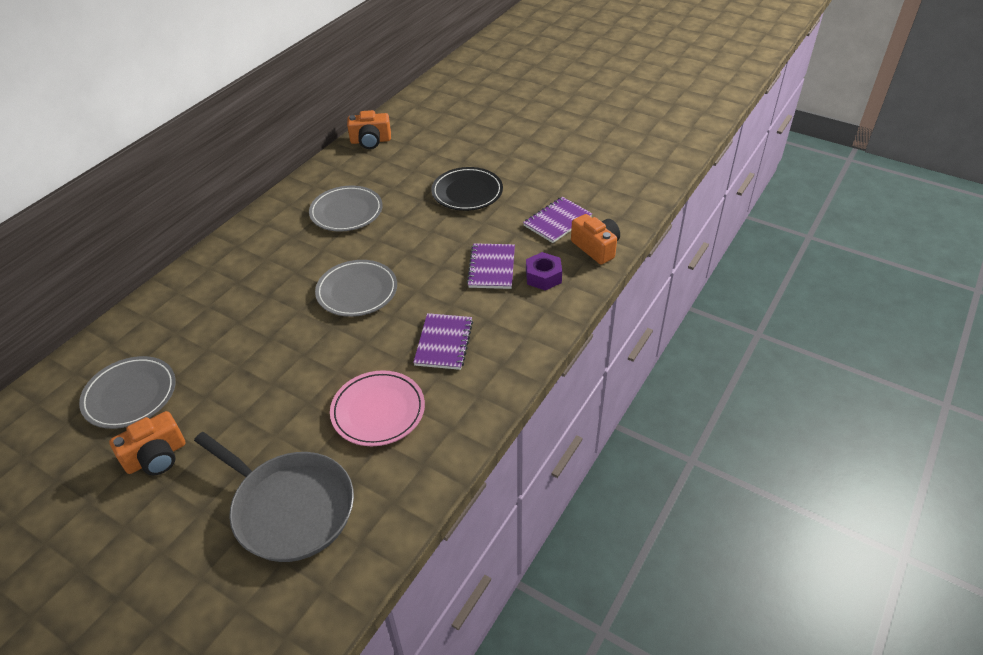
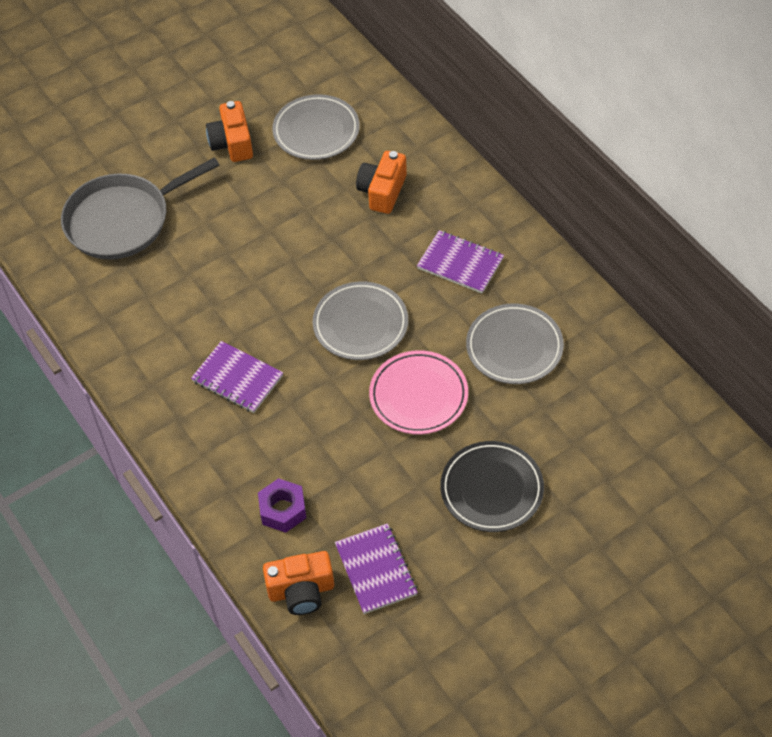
camera: 115 degrees right, 10 degrees up
pink plate [330,370,425,446] -> pink plate moved to [369,350,468,434]
orange camera [347,110,391,149] -> orange camera moved to [356,151,407,214]
purple notebook [467,243,515,289] -> purple notebook moved to [417,230,504,293]

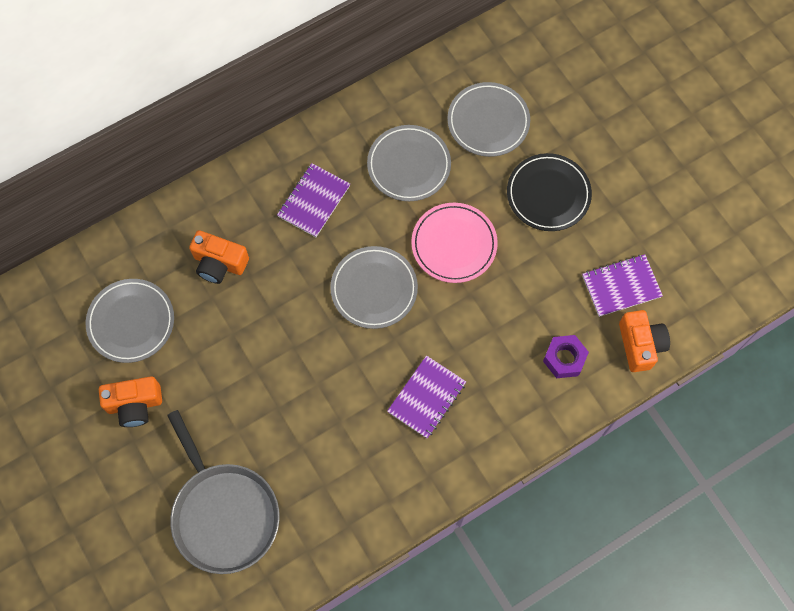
camera: 90 degrees left, 15 degrees up
none -> grey plate [447,82,530,157]

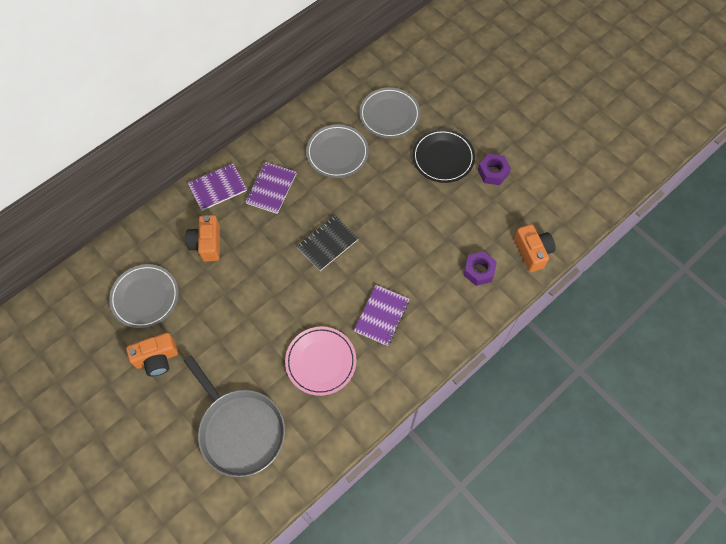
camera: 10 degrees left, 5 degrees down
orange camera [189,230,249,284] -> orange camera turned 75 degrees clockwise [186,215,220,262]
grey plate [330,246,418,329] -> black notebook [296,216,359,271]
pink plate [411,203,498,283] -> pink plate moved to [285,327,356,396]
purple notebook [582,254,663,317] -> purple notebook moved to [188,163,247,211]
none -> purple nut [478,154,511,185]

